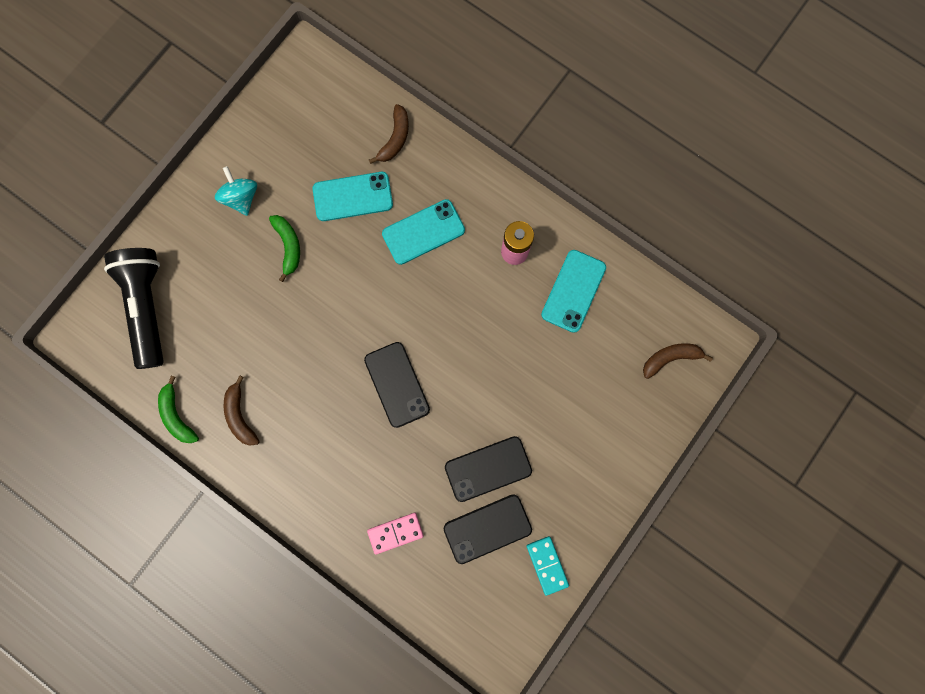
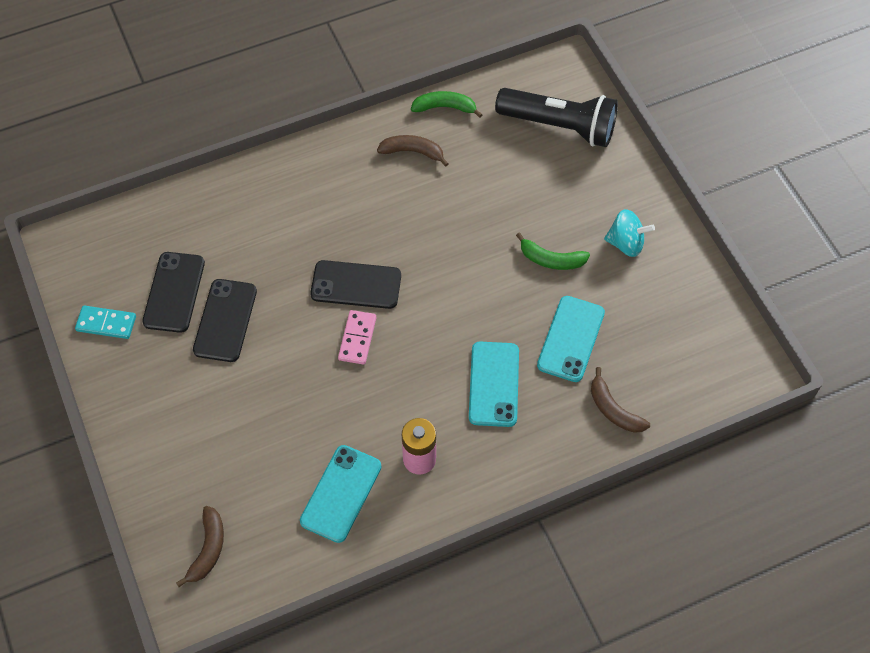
camera: 120 degrees right, 20 degrees down
pink domino [367,513,424,555] -> pink domino moved to [338,310,376,365]
turquoise phone [541,250,606,333] -> turquoise phone turned 60 degrees clockwise [300,445,382,543]

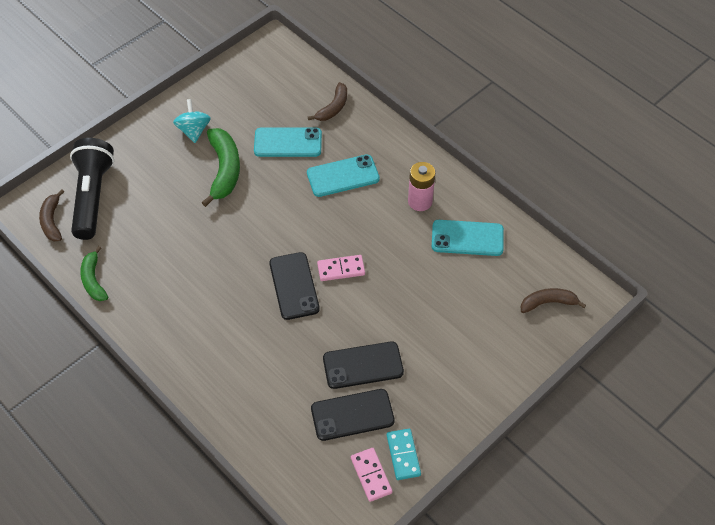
camera: 110 degrees left, 5 degrees down
brown banana [377,135,449,167] -> brown banana moved to [39,189,64,241]
green banana [516,232,590,270] -> green banana [201,128,240,207], size x1.59
none -> pink domino [351,448,393,502]

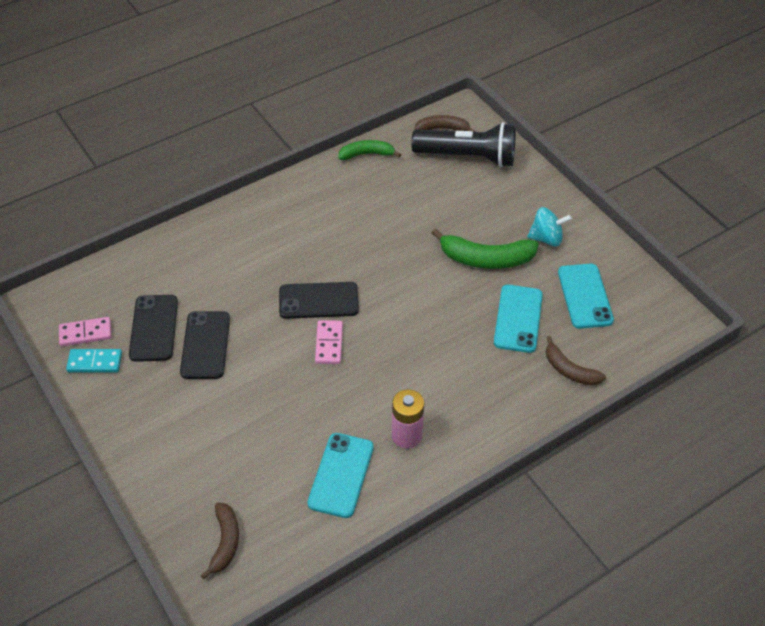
camera: 100 degrees right, 5 degrees down
turquoise phone [307,154,380,197] -> turquoise phone moved to [558,264,614,329]

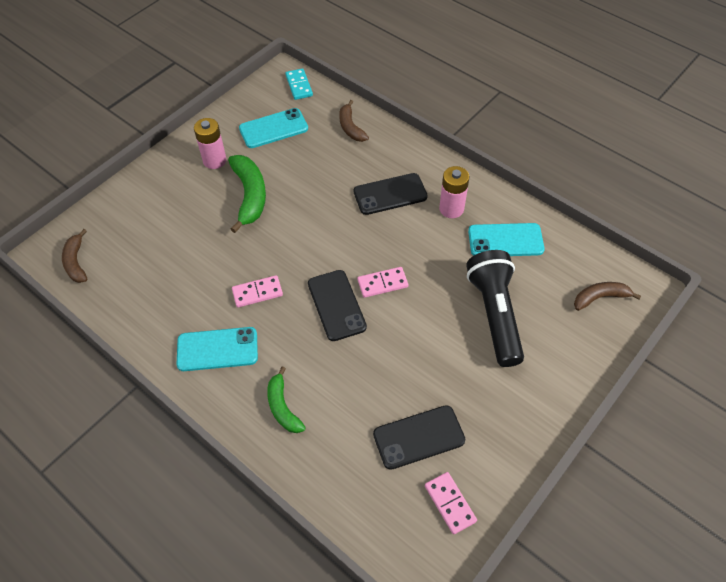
camera: 105 degrees left, 5 degrees up
turquoise domino [66,349,122,372] -> turquoise domino moved to [285,68,313,100]
black phone [180,311,230,379] -> black phone moved to [354,173,428,215]
green banana [338,140,401,160] -> green banana moved to [267,366,306,433]
black flashlight [411,122,516,167] -> black flashlight moved to [466,250,524,367]
turquoise phone [494,285,543,353] -> turquoise phone moved to [177,327,258,371]
turquoise spinning top [527,207,572,246] -> pink battery [194,118,227,169]
brown banana [546,336,606,386] -> brown banana turned 135 degrees clockwise [339,100,369,142]
none -> pink domino [232,275,283,308]

